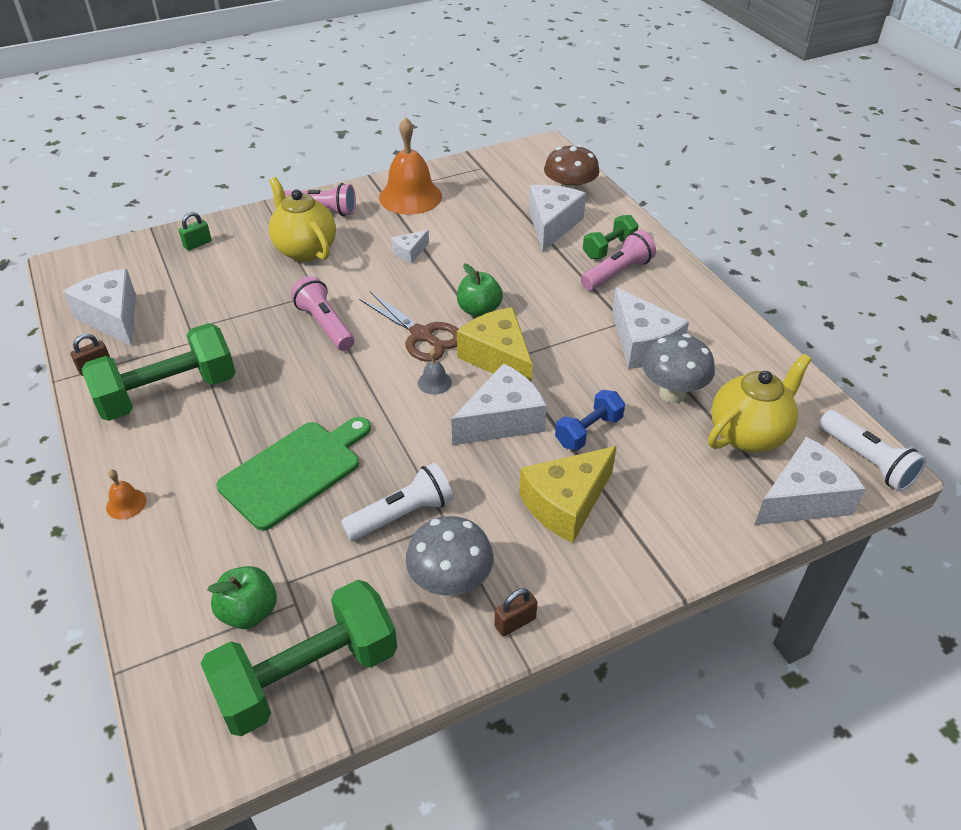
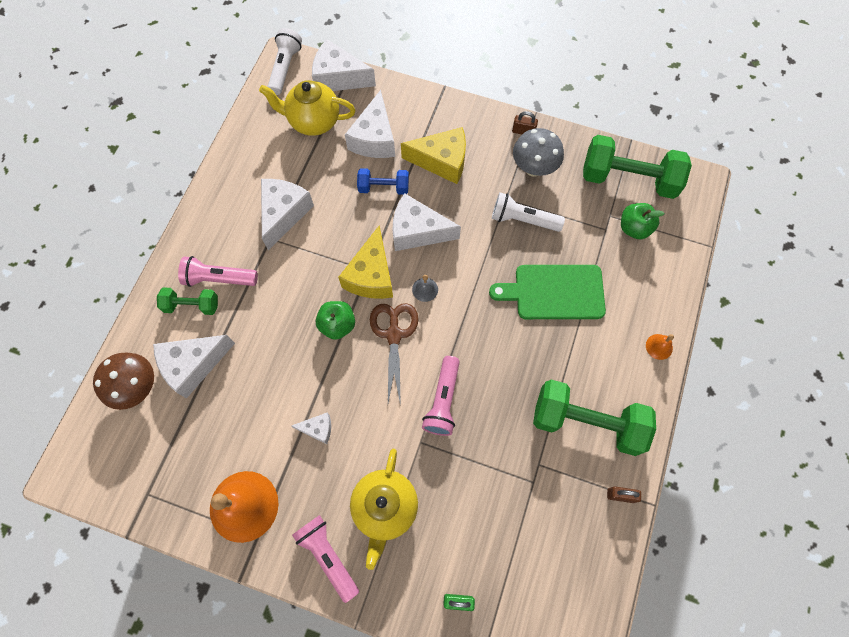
camera: 135 degrees left, 25 degrees up
white cheese [63,269,136,346] -> white cheese moved to [345,90,395,158]
grey mushroom [642,334,715,403] -> none

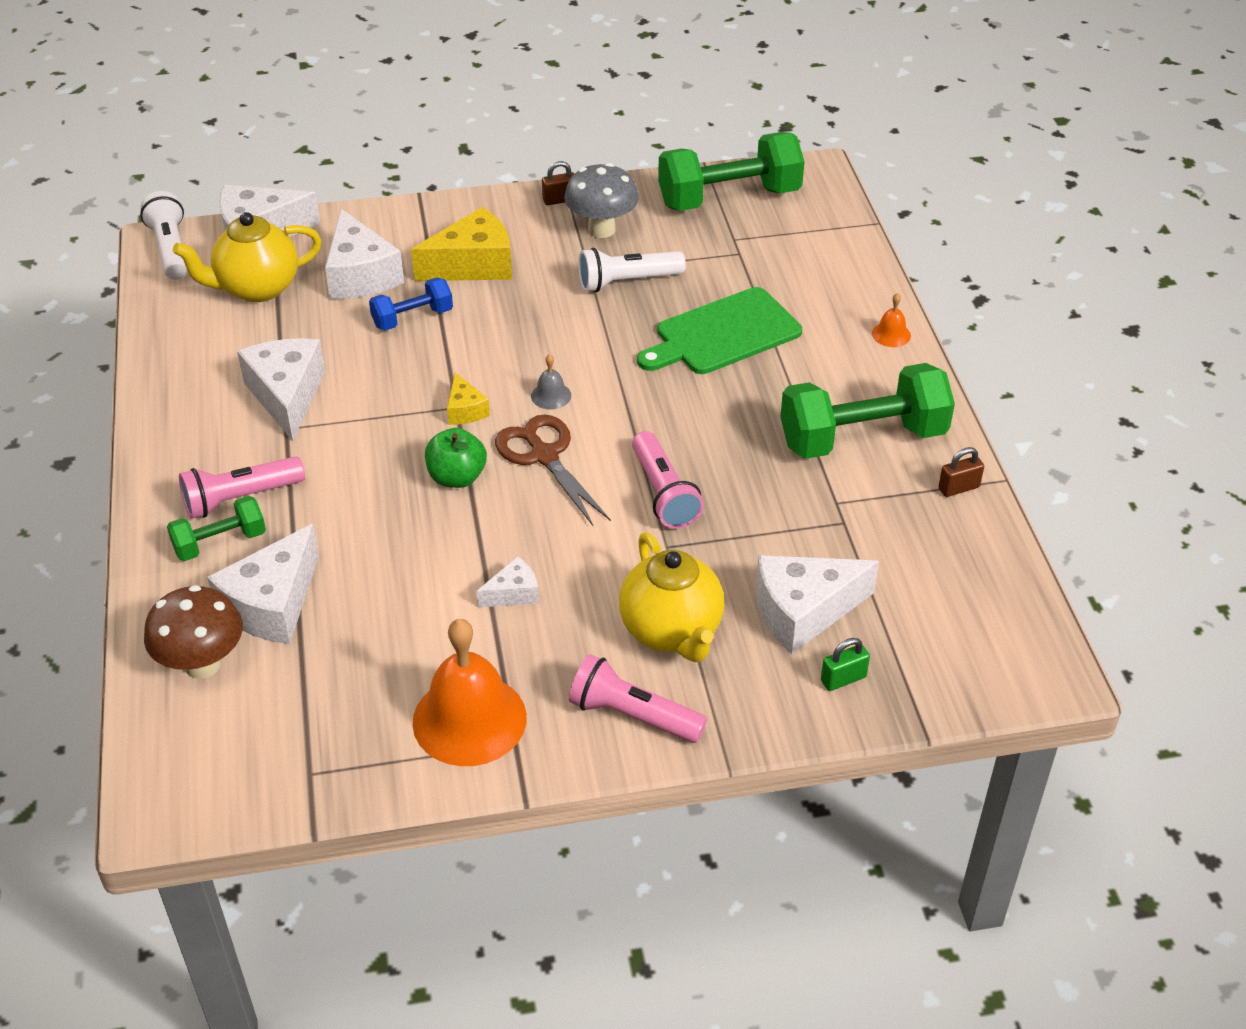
camera: 30 degrees left, 25 degrees down
yellow cheese [338,225,393,299] -> yellow cheese [447,372,490,425], size x0.51
white cheese [392,193,461,251] -> white cheese moved to [756,555,879,654]
green apple [621,203,665,240] -> none

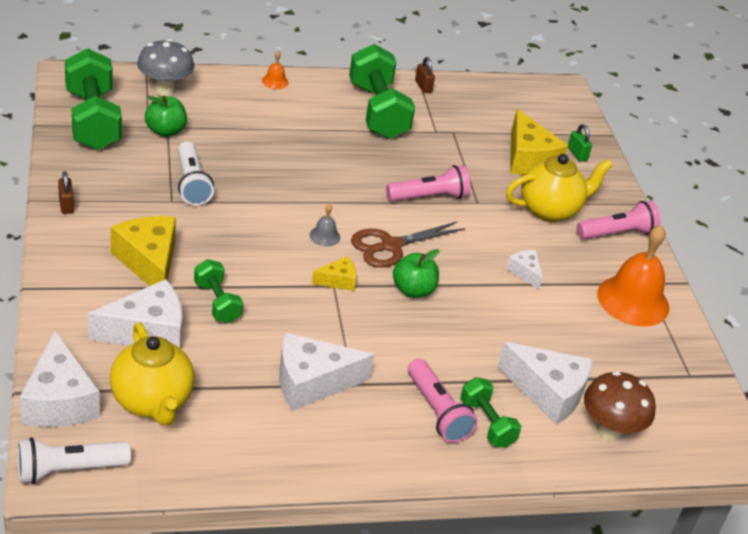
camera: 95 degrees left, 5 degrees down
blue dumbbell [369,278,453,331] -> green dumbbell [194,259,243,323]
grey mushroom [564,163,639,238] -> grey mushroom moved to [137,39,194,96]
pink flashlight [569,654,707,743] -> pink flashlight turned 135 degrees counterclockwise [576,201,661,239]
green cutting board [637,287,802,374] -> none
white cheese [756,555,879,654] -> yellow cheese [510,109,568,175]
none -> green apple [145,96,187,137]

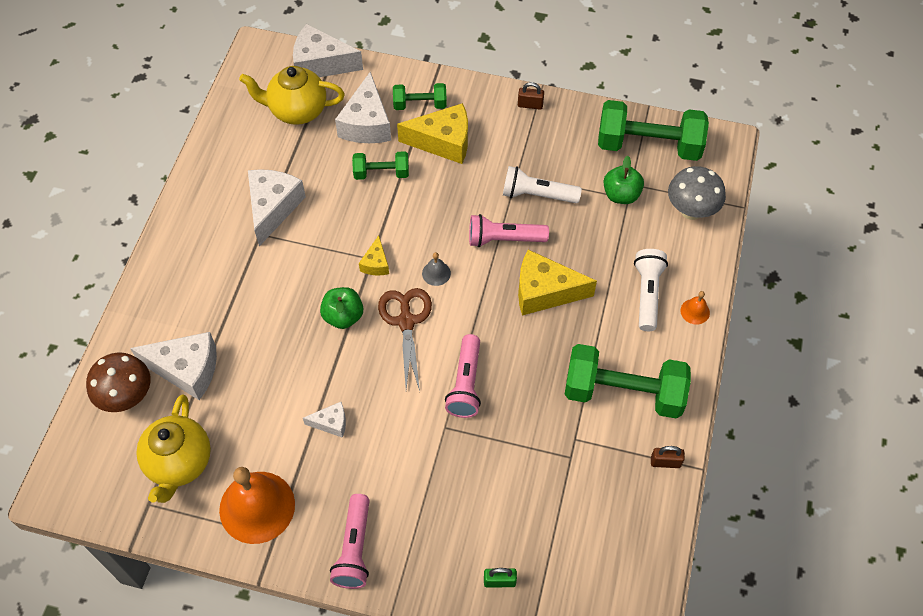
camera: 120 degrees right, 20 degrees up
white flashlight [17,437,131,484] -> white flashlight moved to [634,249,668,331]
pink flashlight [408,359,478,443] -> pink flashlight moved to [469,214,549,247]
green dumbbell [460,377,521,448] -> green dumbbell moved to [393,83,447,110]
white cheese [497,342,593,425] -> white cheese turned 135 degrees counterclockwise [130,332,217,400]
yellow teapot [506,154,613,222] -> yellow teapot moved to [136,394,211,503]
yellow cheese [510,109,568,175] -> yellow cheese moved to [518,250,597,315]

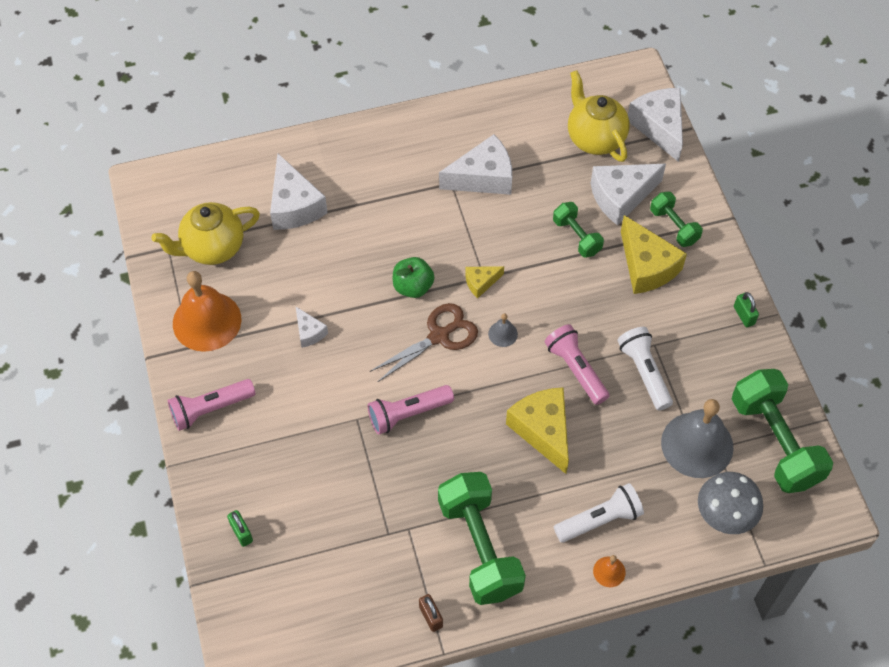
camera: 60 degrees right, 0 degrees up
brown mushroom [86,352,151,412] -> none
brown padlock [518,82,544,110] -> green padlock [734,292,759,327]
green apple [603,156,644,204] -> grey bell [661,399,734,478]

